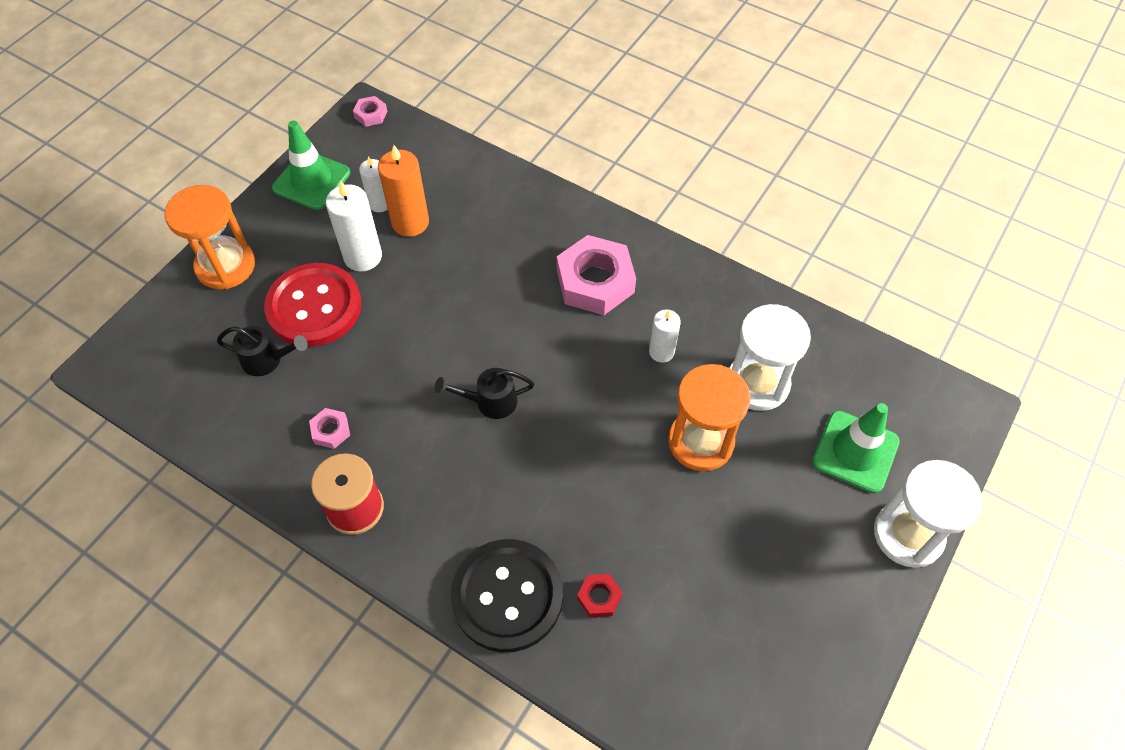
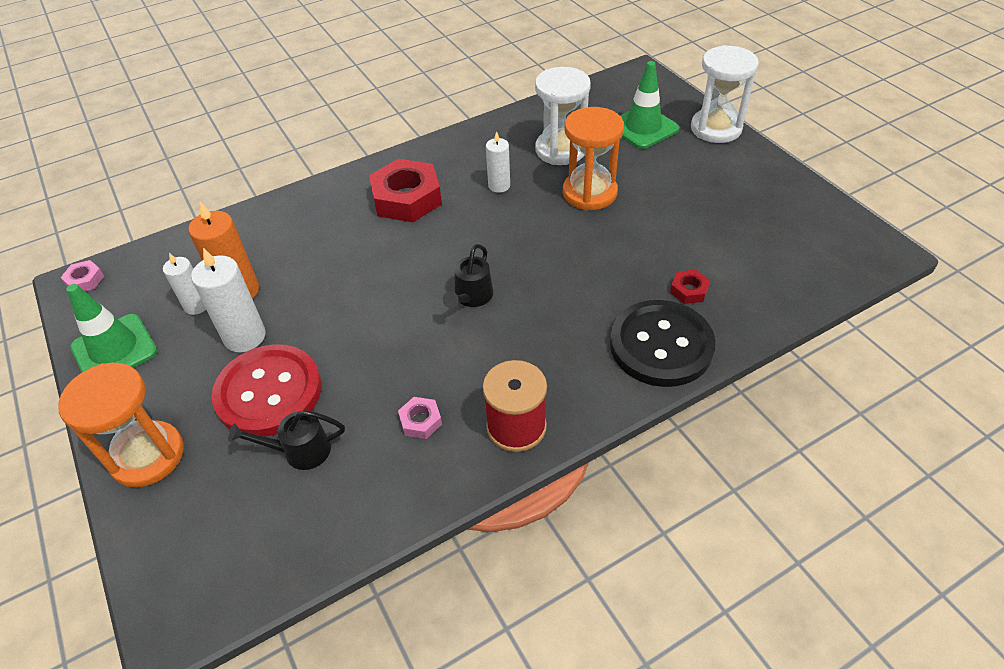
camera: 60 degrees left, 10 degrees down
black watering can [217,326,308,376] -> black watering can turned 135 degrees counterclockwise [228,410,345,470]
pink nut [557,235,636,315] -> red nut [369,159,442,222]

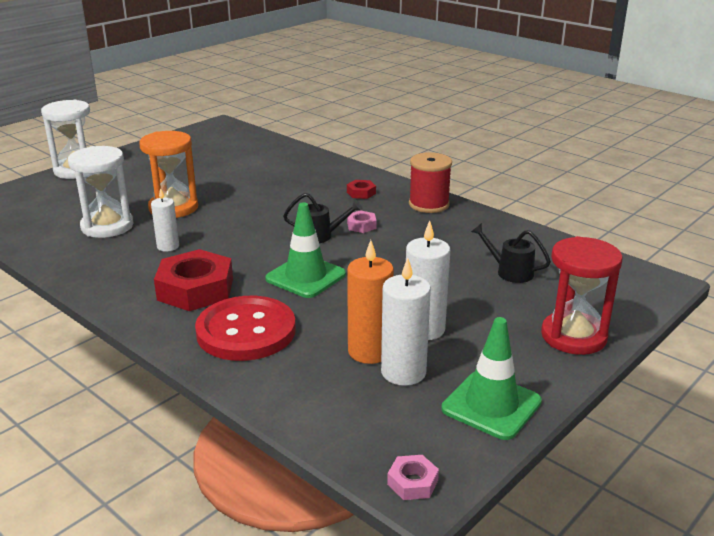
camera: 110 degrees left, 20 degrees down
orange hourglass [58,363,184,487] -> red hourglass [541,236,623,355]
white candle [163,253,206,315] -> white candle [381,258,431,386], size x1.59
red button [211,344,321,437] -> red button moved to [195,296,296,361]
black watering can [228,410,345,470] -> black watering can turned 150 degrees clockwise [471,223,551,283]
pink nut [398,397,442,439] -> pink nut moved to [347,210,377,233]
black button [610,300,716,387] -> none
green traffic cone [620,61,679,149] -> green traffic cone moved to [265,202,346,298]
red nut [670,270,710,304] -> red nut moved to [347,180,376,199]

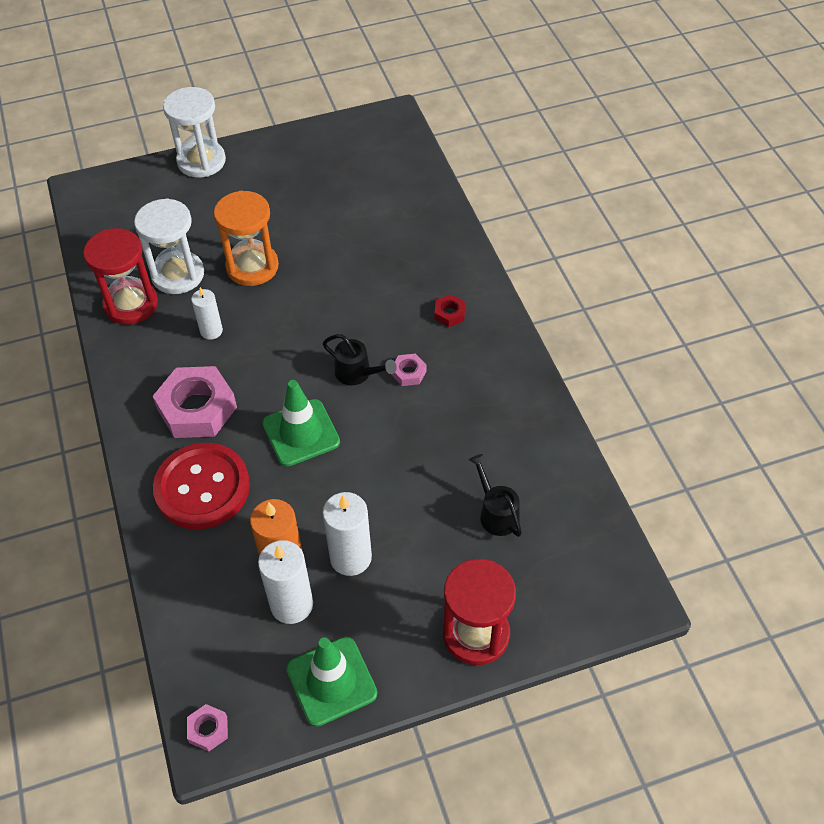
camera: 30 degrees right, 25 degrees up
red nut [154,249,233,311] -> pink nut [153,366,237,438]
red spool [409,152,452,213] -> none
none -> red hourglass [83,228,158,325]

